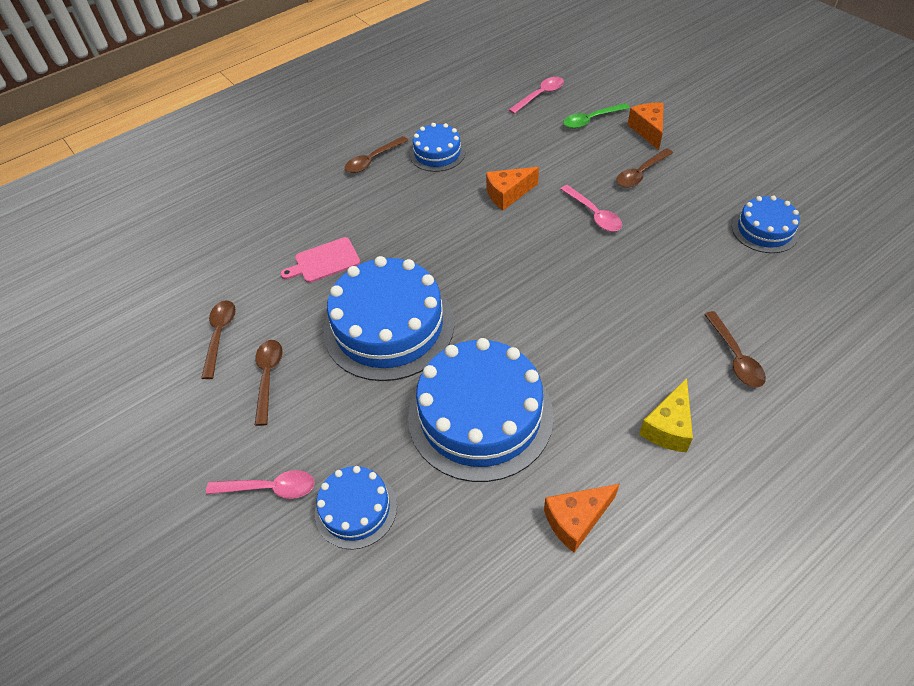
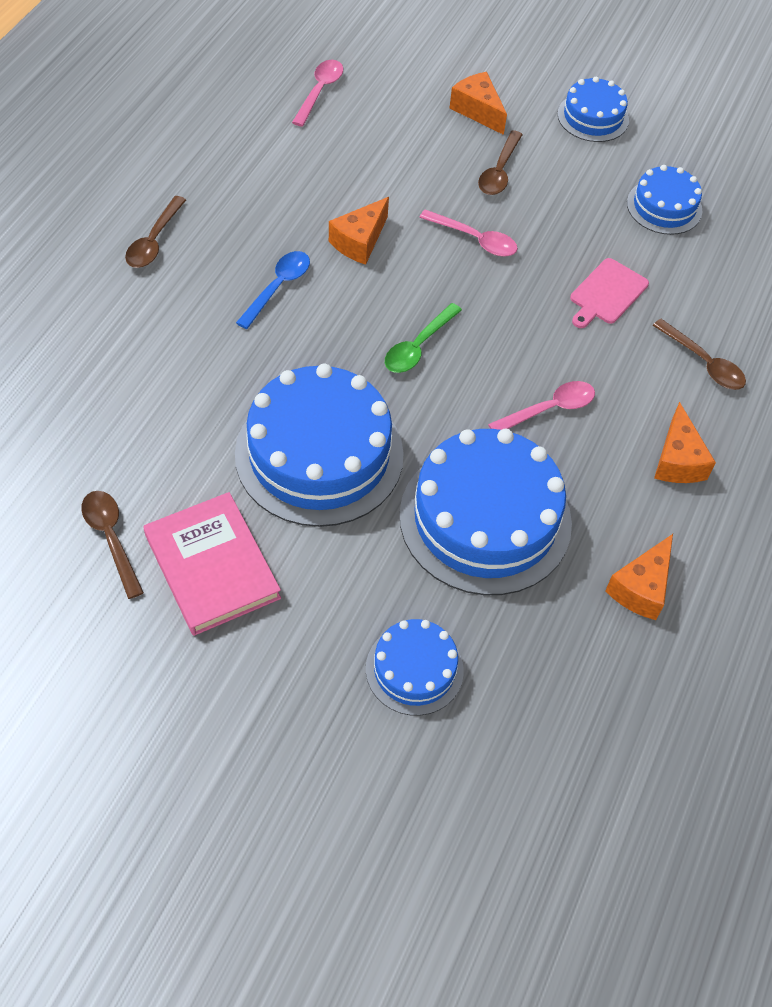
camera: 35 degrees left, 5 degrees up
pink spoon [206,470,315,499] -> pink spoon moved to [488,381,595,430]
brown spoon [255,340,283,426] -> pink book [143,492,281,636]
pink cutting board [281,237,360,283] -> pink cutting board moved to [570,258,649,328]
blue cake [410,123,465,172] -> blue cake moved to [557,77,629,142]
green spoon [563,103,630,129] -> green spoon moved to [385,303,462,373]
yellow cheese [639,378,693,453] -> orange cheese [654,402,716,483]
none -> blue spoon [236,251,310,329]

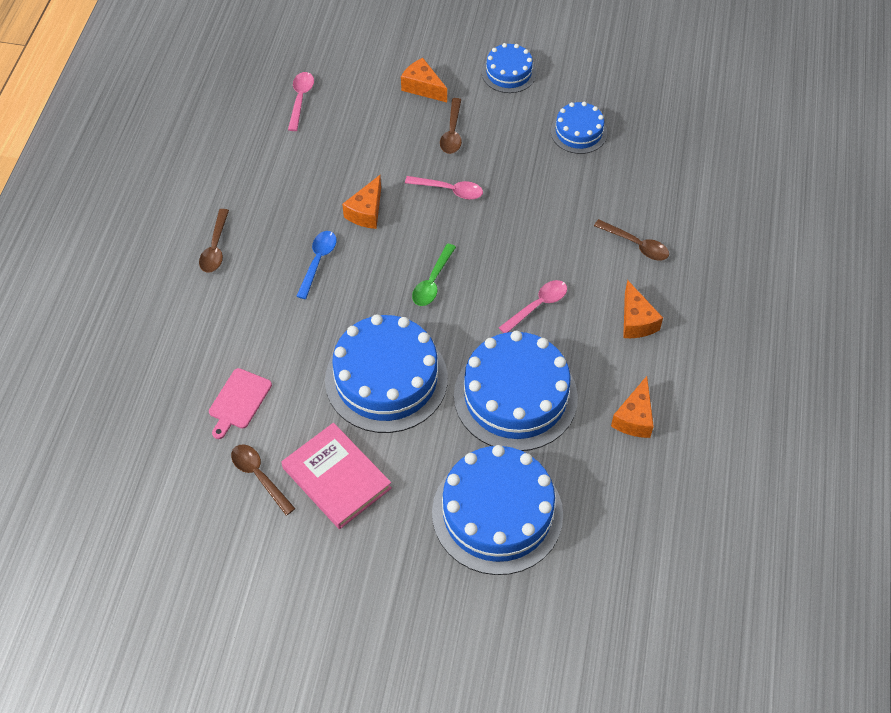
camera: 10 degrees left, 0 degrees up
blue cake [366,619,464,716] -> blue cake [432,445,563,575], size x1.90
pink cutting board [570,258,649,328] -> pink cutting board moved to [209,368,272,439]

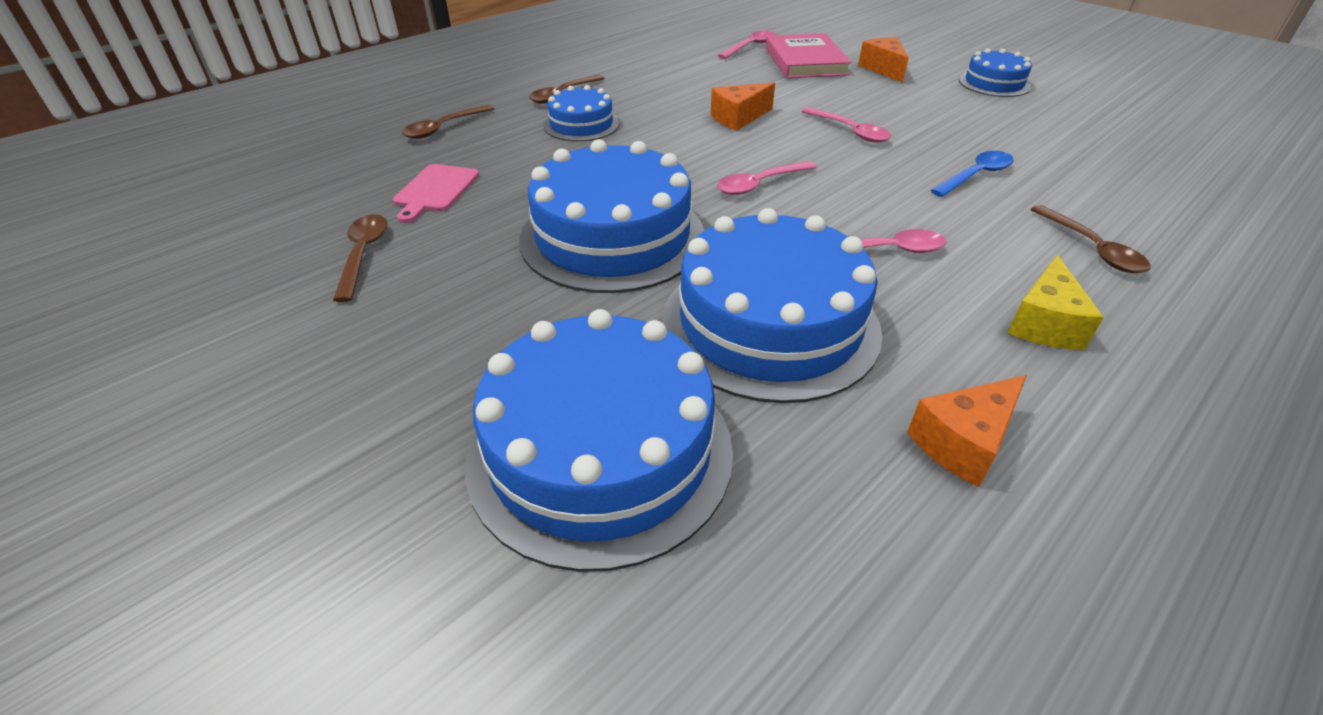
camera: 35 degrees right, 15 degrees down
pink cutting board [209,368,272,439] -> pink cutting board turned 45 degrees counterclockwise [393,164,479,223]
pink book [281,423,392,529] -> pink book moved to [766,33,852,78]
blue spoon [296,231,337,299] -> blue spoon moved to [931,151,1014,197]
green spoon [412,243,456,306] -> pink spoon [717,161,817,195]
brown spoon [440,98,462,154] -> brown spoon moved to [402,105,494,139]
blue cake [551,102,607,154] -> blue cake moved to [544,85,619,142]
orange cheese [623,280,663,338] -> yellow cheese [1007,255,1104,350]

